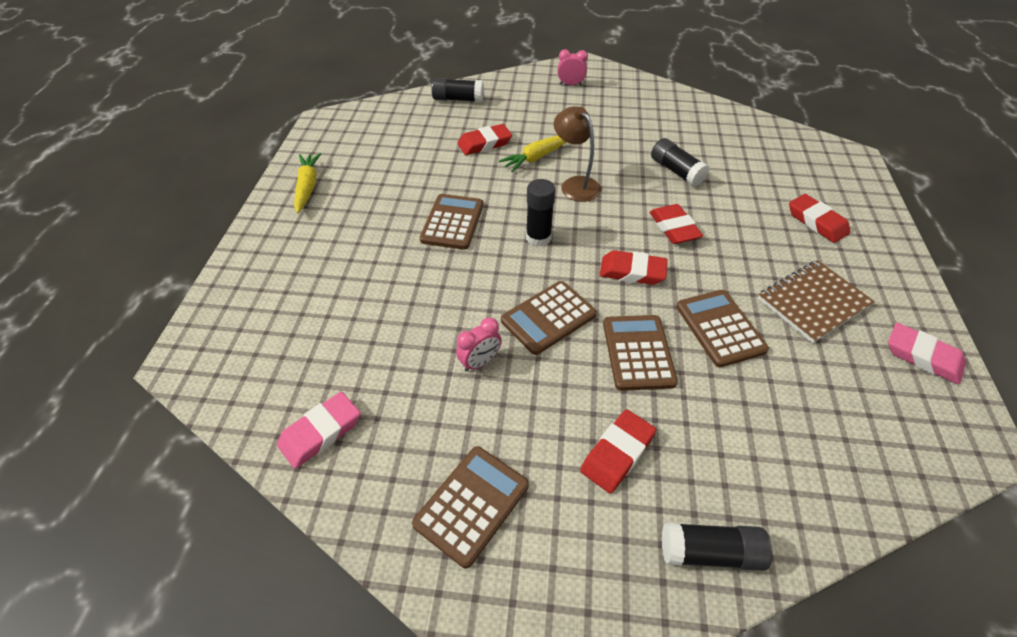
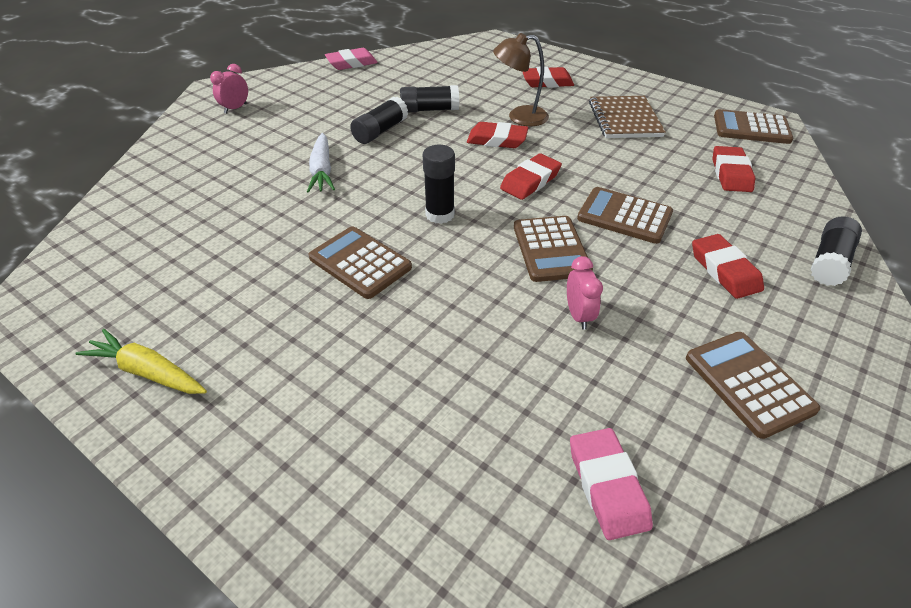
camera: 60 degrees left, 5 degrees down
black glue stick [432,78,484,102] -> black glue stick moved to [350,97,408,144]
red eraser [457,124,512,155] -> red eraser moved to [713,146,755,192]
yellow carrot [499,136,567,172] -> white carrot [307,133,335,193]
brown lamp [554,106,601,202] -> brown lamp moved to [493,33,549,126]
brown calculator [676,290,769,367] -> brown calculator moved to [714,109,793,144]
pink eraser [888,323,966,385] -> pink eraser moved to [325,48,378,70]

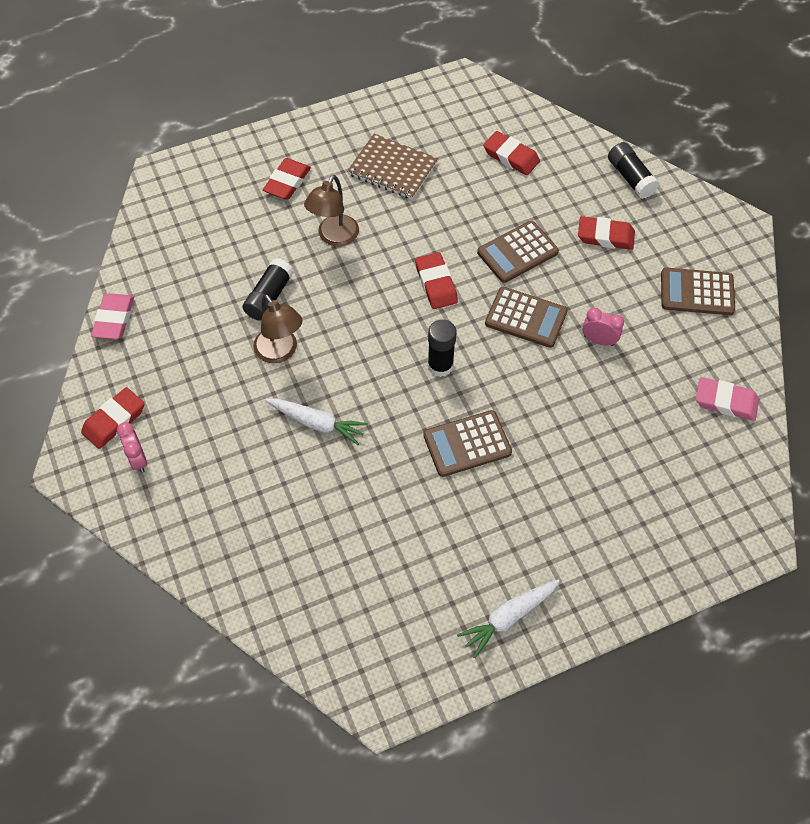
camera: 60 degrees left, 15 degrees up
yellow carrot [75,329,207,394] -> white carrot [457,580,560,658]
black glue stick [350,97,408,144] -> brown lamp [253,294,303,363]
red eraser [467,122,528,148] -> red eraser moved to [81,387,145,449]
brown calculator [714,109,793,144] -> none

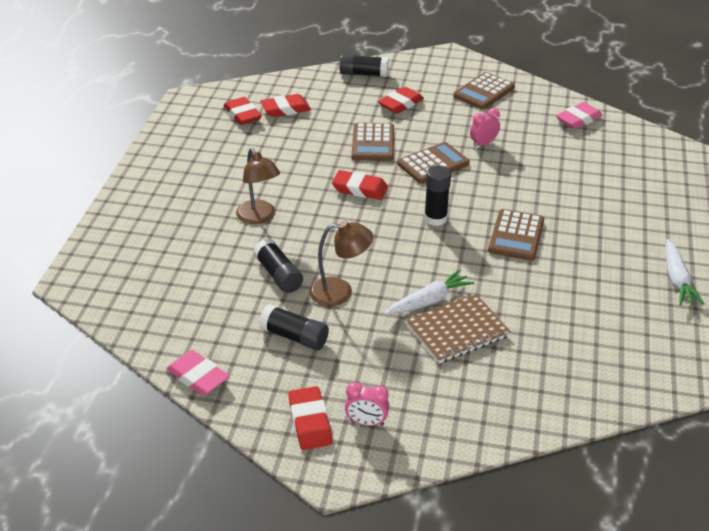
camera: 55 degrees left, 20 degrees down
red eraser [263,158,311,200] -> red eraser moved to [224,97,262,125]
brown notebook [347,134,438,199] -> brown notebook moved to [406,293,511,363]
none -> black glue stick [259,304,329,350]

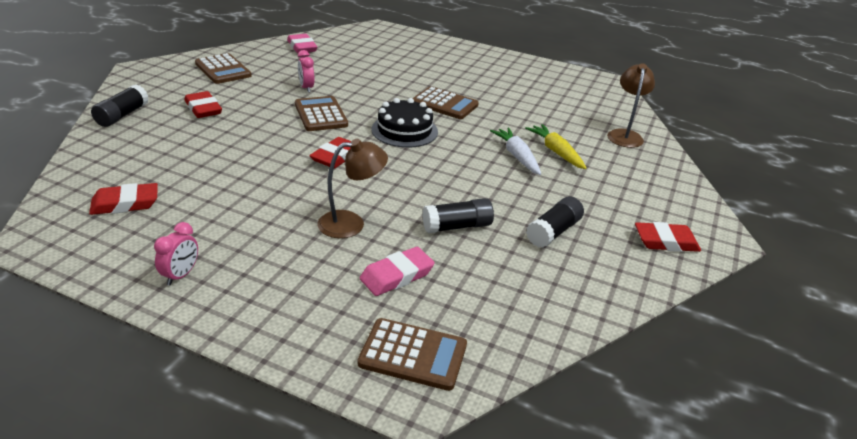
camera: 80 degrees left, 5 degrees down
pink eraser [166,350,230,396] -> pink eraser moved to [360,247,435,296]
red eraser [260,94,311,117] -> none
brown lamp [309,221,373,306] -> brown lamp moved to [607,63,655,148]
pink clock [345,382,389,426] -> pink clock moved to [154,222,198,285]
brown calculator [352,123,394,161] -> brown calculator moved to [358,318,467,391]
brown notebook [406,293,511,363] -> yellow carrot [525,124,587,169]
black glue stick [424,165,451,226] -> black cake [371,98,438,148]
white carrot [666,239,705,306] -> none

